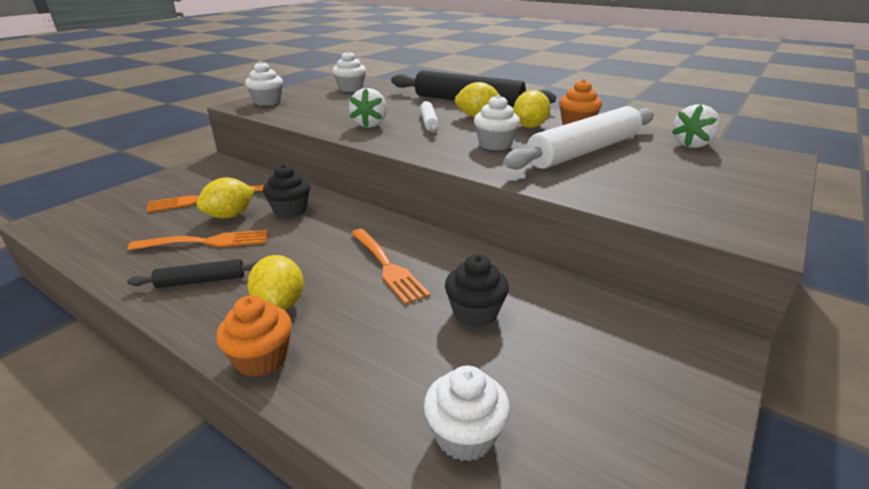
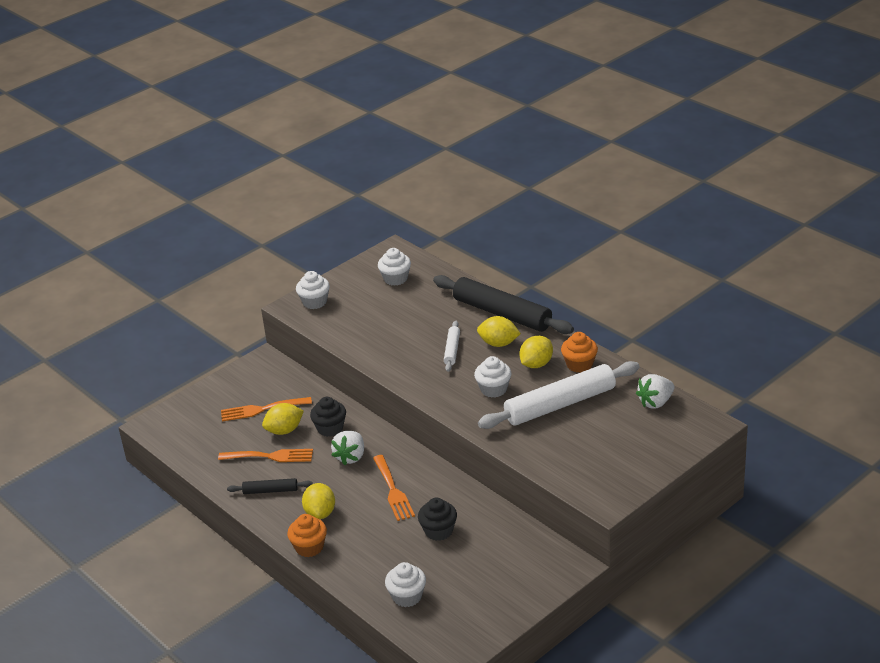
camera: 15 degrees right, 5 degrees up
white strawberry [349,88,387,128] -> white strawberry moved to [331,431,364,465]

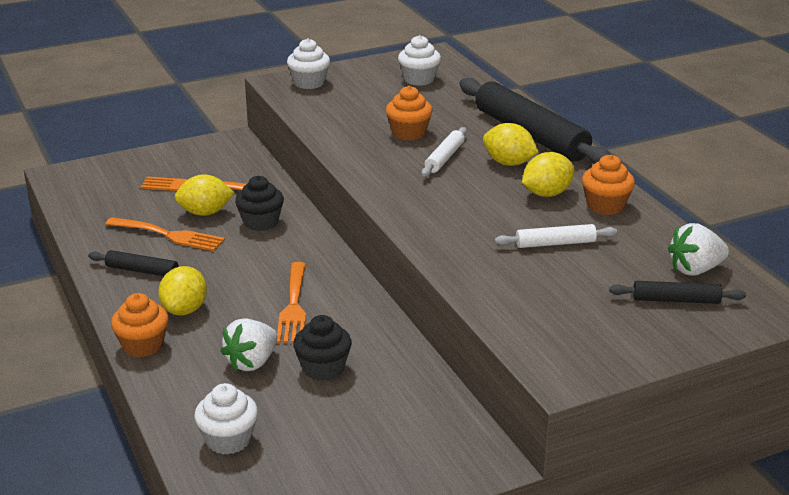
camera: 15 degrees right, 5 degrees down
white strawberry [331,431,364,465] -> white strawberry moved to [220,318,277,371]
white cupcake [474,356,511,398] -> none
white rolling pin [478,361,640,429] -> white rolling pin [495,224,617,248], size x0.47
none -> orange cupcake [386,86,433,140]
none -> black rolling pin [609,281,746,304]

